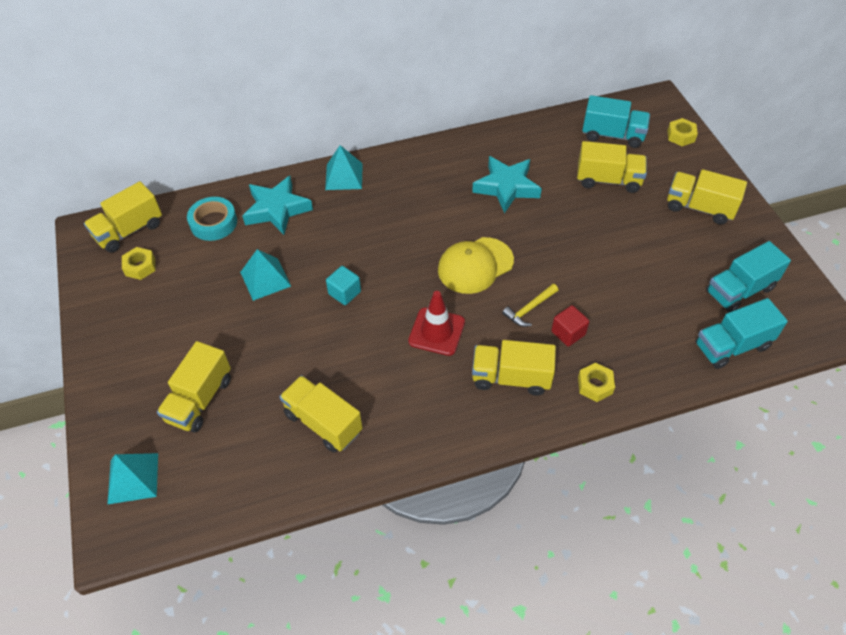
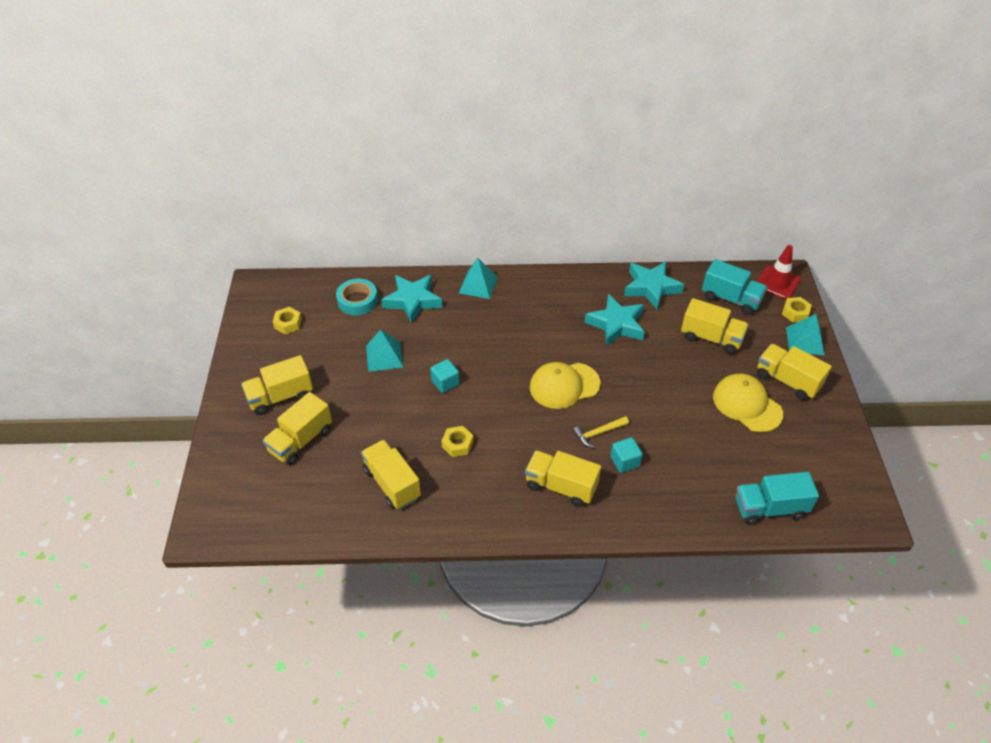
camera: 15 degrees right, 5 degrees down
yellow truck [84,181,162,253] -> yellow truck moved to [241,355,313,415]
turquoise pyramid [107,453,158,505] -> turquoise pyramid moved to [786,314,825,355]
red traffic cone [408,291,465,356] -> red traffic cone moved to [756,245,801,299]
red cube [551,305,589,347] -> turquoise cube [610,437,643,473]
yellow nut [578,363,615,402] -> yellow nut moved to [442,426,474,457]
turquoise truck [706,241,791,313] -> none
none -> turquoise star [624,261,684,309]
none -> yellow cap [713,374,783,432]

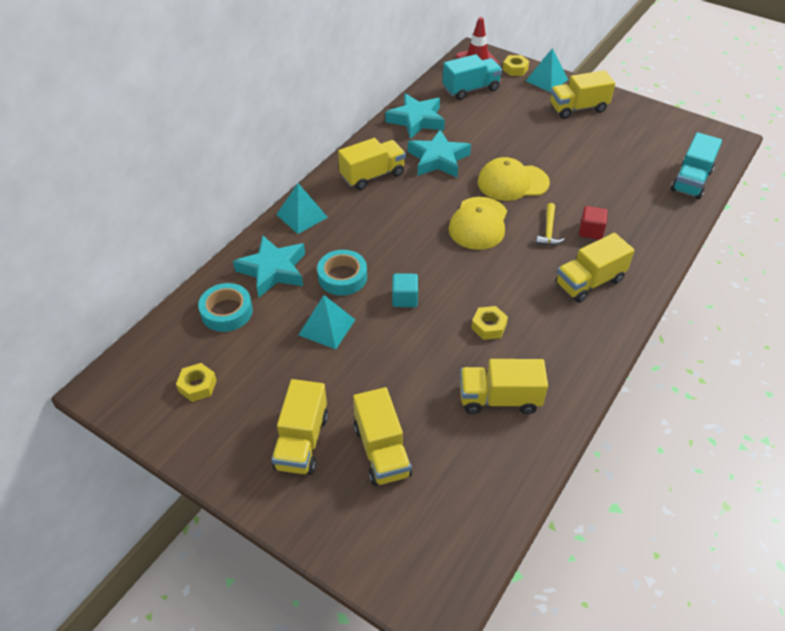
camera: 55 degrees left, 0 degrees up
turquoise cube [610,437,643,473] -> red cube [579,206,608,240]
yellow truck [681,298,749,354] -> yellow truck moved to [338,138,406,190]
yellow cap [713,374,783,432] -> yellow cap moved to [478,157,550,201]
none -> turquoise tape [317,250,367,295]

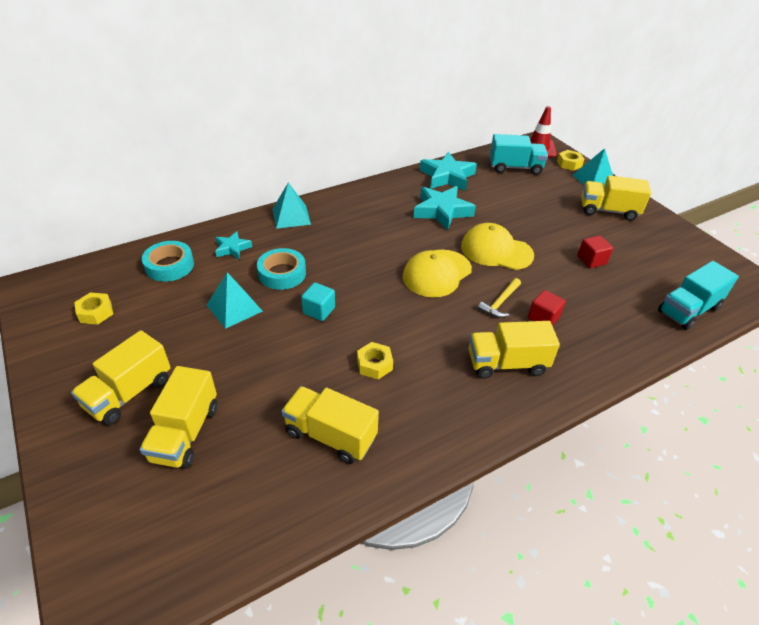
camera: 25 degrees right, 5 degrees down
turquoise star [233,235,305,297] -> turquoise star [215,231,252,259], size x0.55
yellow truck [338,138,406,190] -> none
none -> red cube [577,235,613,268]

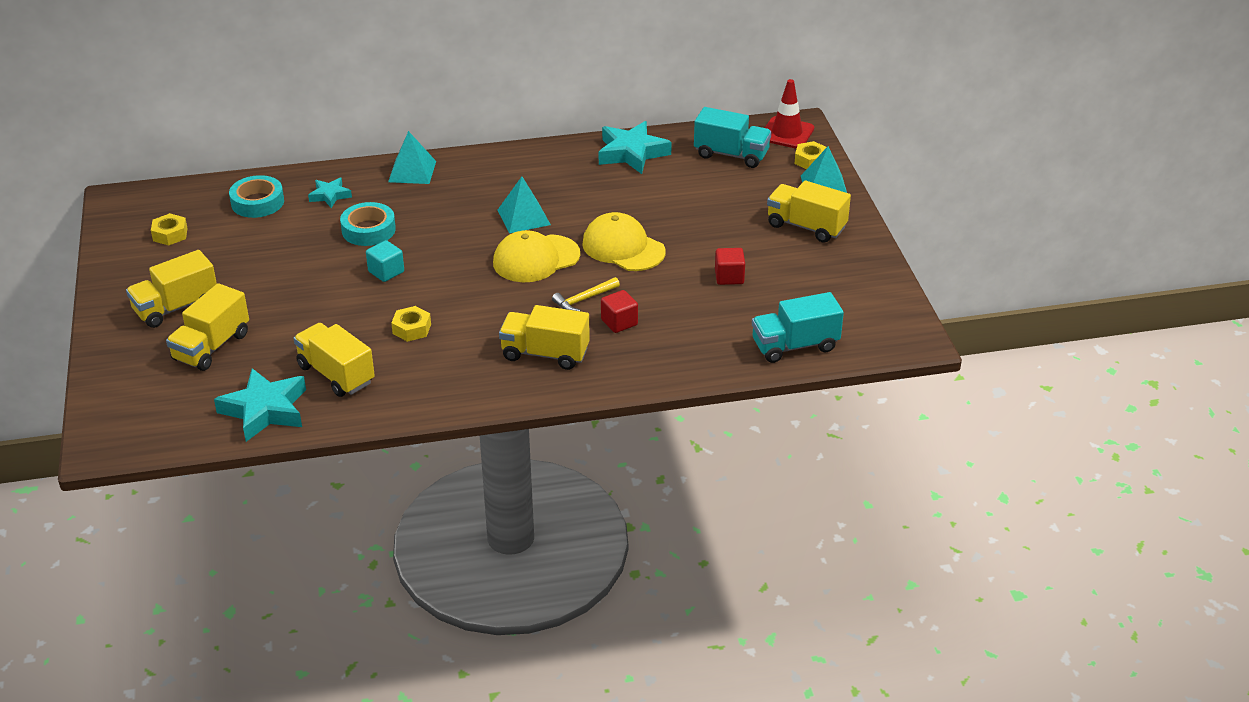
camera: 20 degrees right, 5 degrees down
turquoise pyramid [207,273,263,329] -> turquoise pyramid moved to [497,177,551,233]
turquoise star [413,186,476,231] -> turquoise star moved to [214,368,306,442]

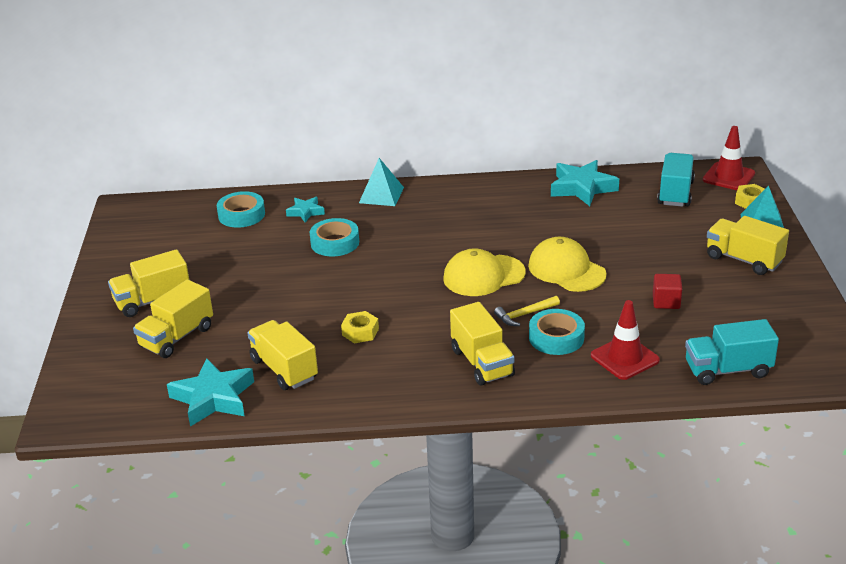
camera: 10 degrees right, 5 degrees down
yellow nut [151,213,188,246] -> none
turquoise cube [366,240,404,282] -> none
turquoise pyramid [497,177,551,233] -> none
yellow truck [499,305,590,370] -> yellow truck turned 135 degrees counterclockwise [450,302,515,386]
red cube [601,290,638,333] -> turquoise tape [529,309,585,355]
turquoise truck [694,107,771,168] -> turquoise truck turned 105 degrees counterclockwise [657,153,695,207]
none -> red traffic cone [591,300,660,380]

